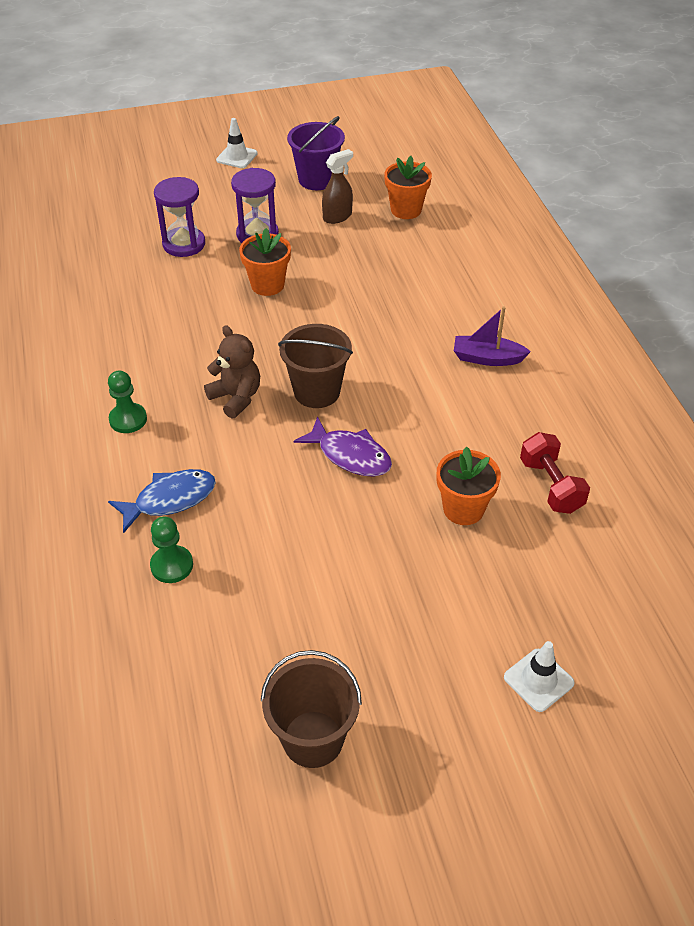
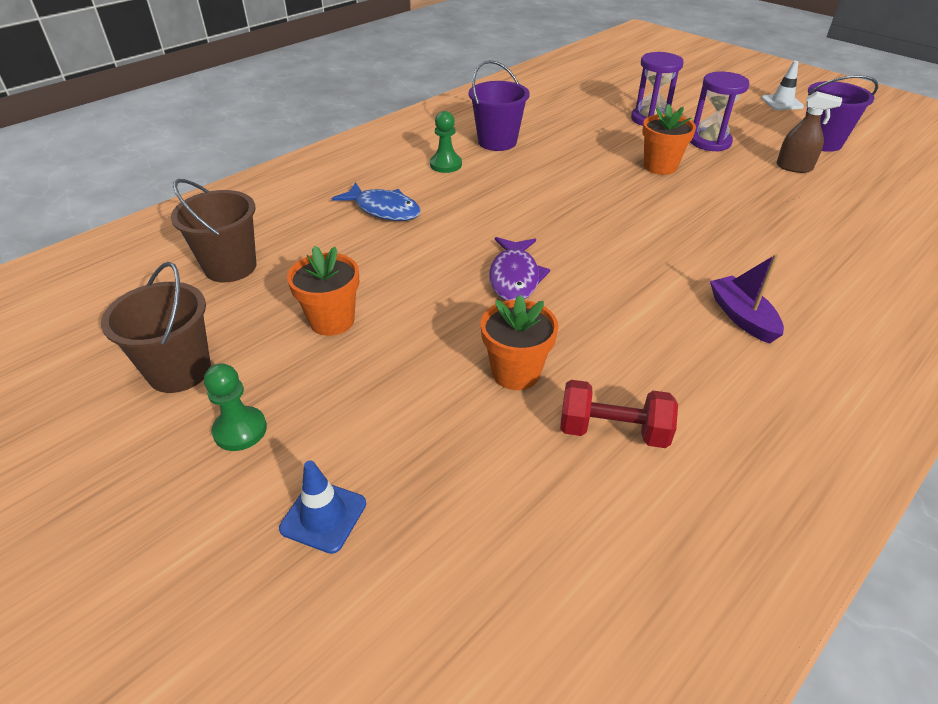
camera: 60 degrees right, 5 degrees down
green pawn [150,517,193,583] -> green pawn moved to [204,363,267,451]
brown teddy bear [204,325,260,419] -> none
brown bucket [278,324,353,408] -> brown bucket moved to [171,179,257,283]
orange flower pot [384,156,432,219] -> orange flower pot moved to [287,246,359,336]
white traffic cone [504,641,575,712] -> blue traffic cone [279,460,366,554]
red dumbbell [520,432,590,514] -> red dumbbell turned 60 degrees clockwise [560,380,678,448]
none -> purple bucket [469,60,530,151]

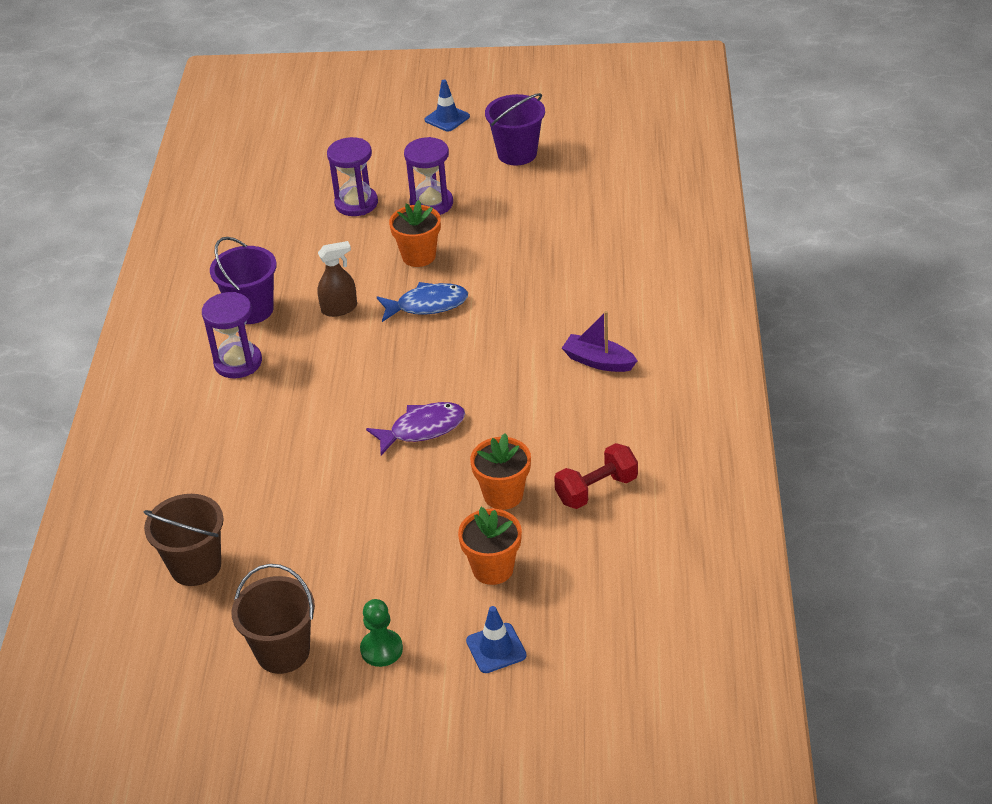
camera: 40 degrees left, 0 degrees up
orange flower pot [287,246,359,336] -> orange flower pot moved to [458,507,522,585]
blue fish [331,182,421,221] -> blue fish moved to [377,282,468,322]
green pawn [430,111,462,173] -> purple hourglass [202,292,262,378]
purple fish [489,237,550,301] -> purple fish turned 75 degrees counterclockwise [366,402,465,455]
white traffic cone [761,61,804,110] -> blue traffic cone [425,80,470,132]
brown spray bottle [776,91,842,173] -> brown spray bottle moved to [317,241,357,317]

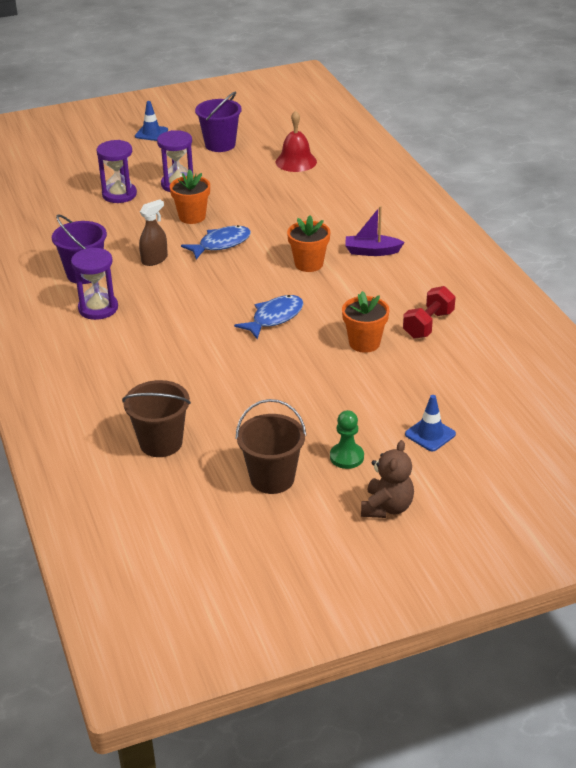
camera: 25 degrees left, 5 degrees down
purple fish [366,402,465,455] -> blue fish [234,295,303,339]
orange flower pot [458,507,522,585] -> orange flower pot moved to [287,215,330,272]
none -> red bell [276,110,317,172]
none -> brown teddy bear [361,440,414,518]

